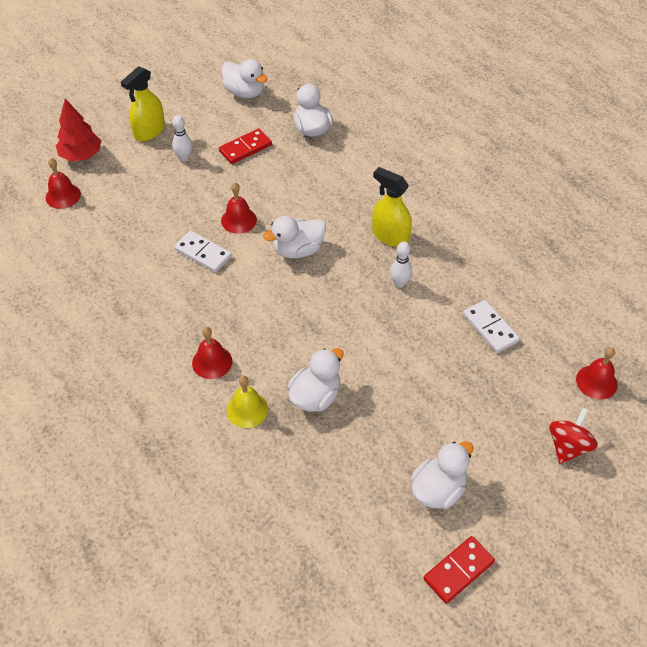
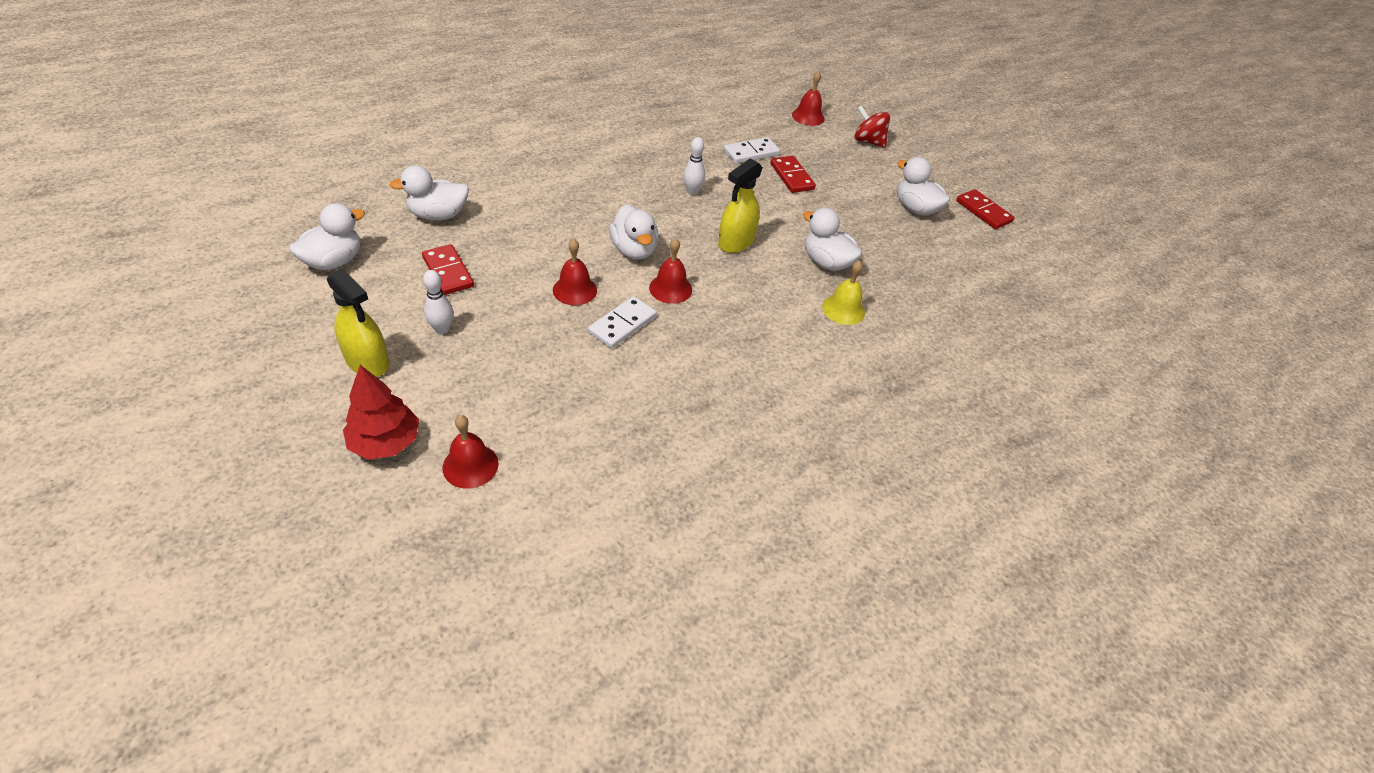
camera: 90 degrees left, 5 degrees down
red bell [192,327,232,379] -> red bell moved to [649,238,692,304]
yellow spray bottle [372,167,412,247] -> yellow spray bottle moved to [718,158,763,253]
none -> red domino [770,156,816,193]

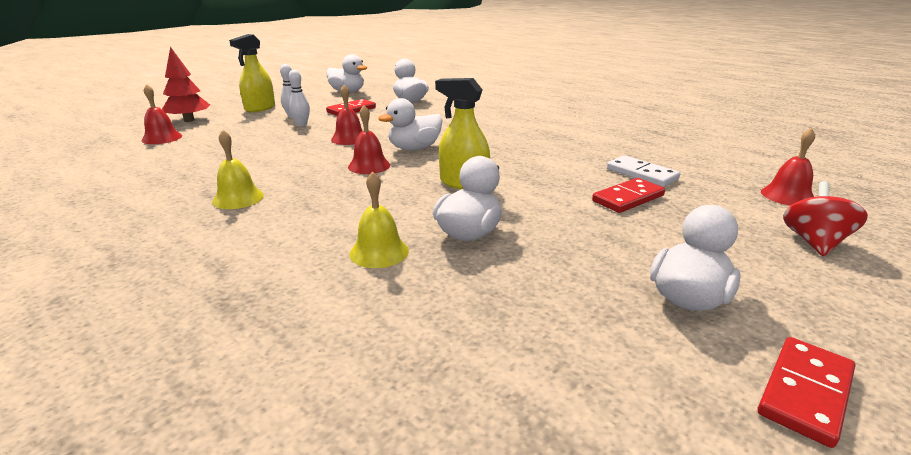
camera: 80 degrees right, 20 degrees down
white domino [588,296,657,349] -> none
white bowling pin [683,137,705,195] -> white bowling pin moved to [289,70,310,126]
none -> yellow bell [212,130,264,209]

